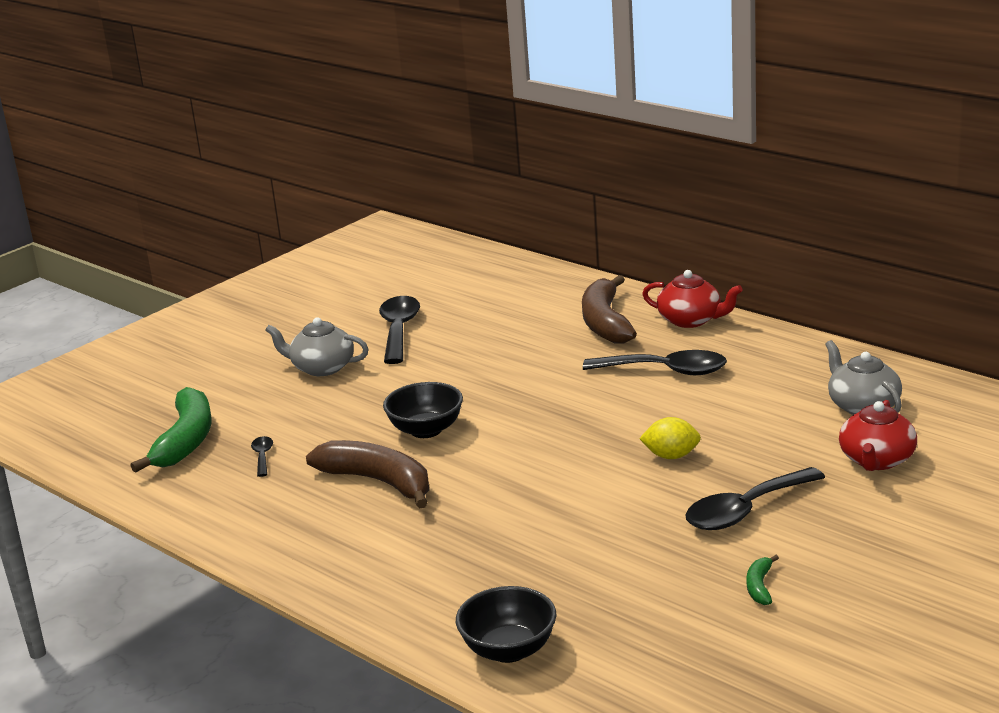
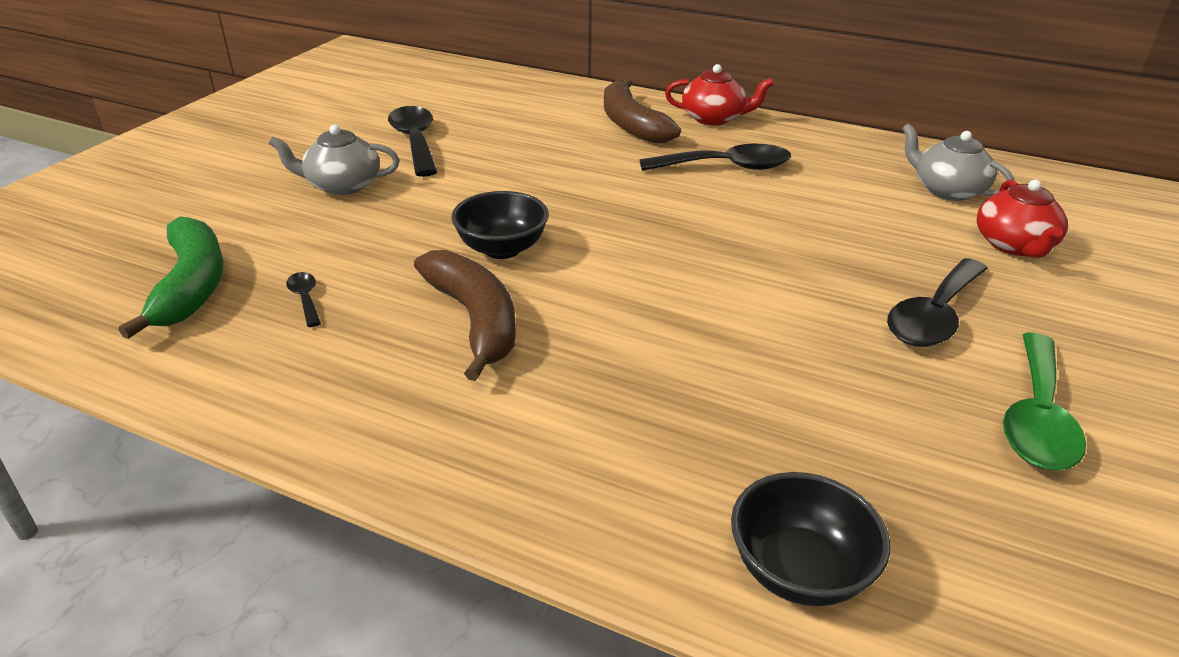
camera: 20 degrees left, 10 degrees up
brown banana [306,440,429,509] -> brown banana turned 45 degrees clockwise [414,250,516,381]
yellow lemon [639,417,701,459] -> none
green banana [746,555,779,605] -> green spoon [1003,333,1086,470]

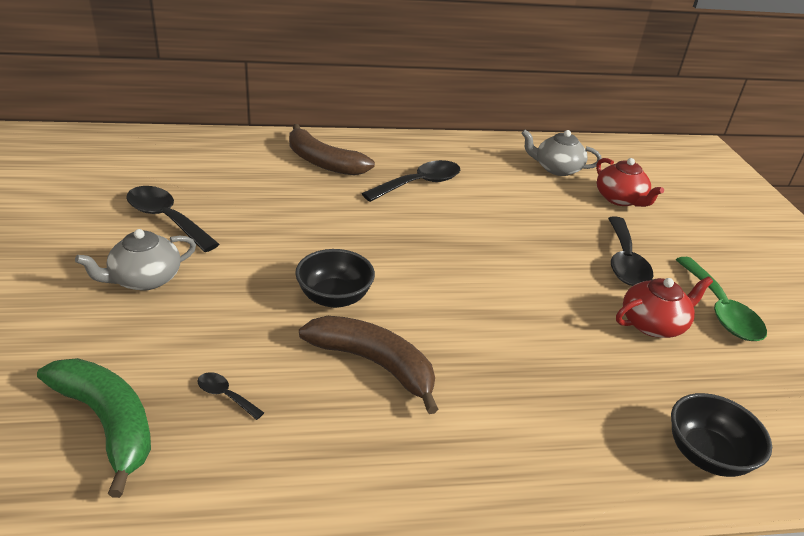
camera: 35 degrees left, 0 degrees up
red teapot [665,64,774,125] -> red teapot moved to [616,276,713,338]

